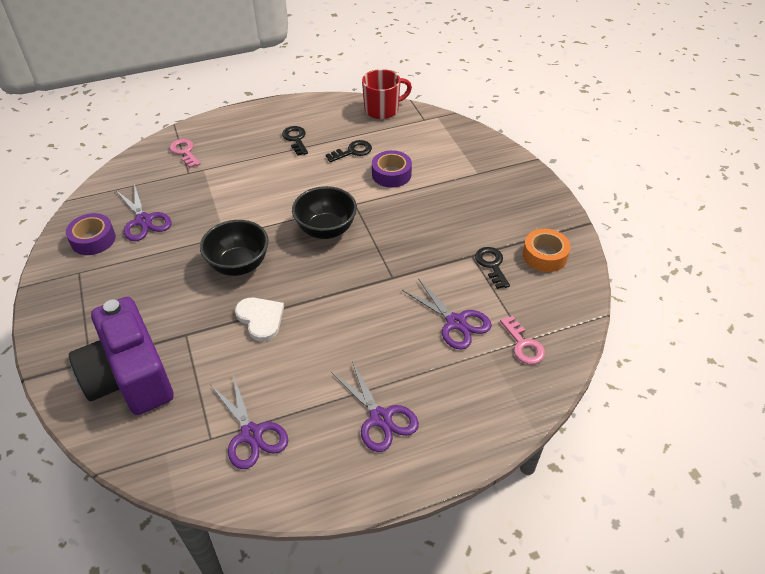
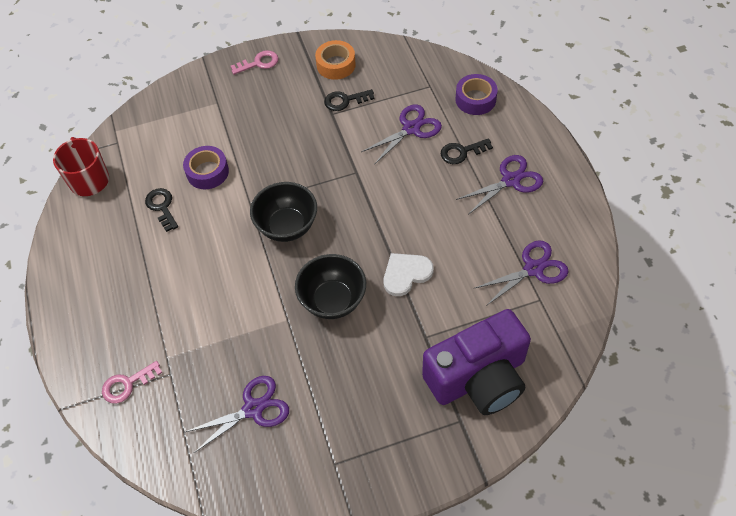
camera: 85 degrees left, 10 degrees up
purple tape [66,213,116,255] -> purple tape moved to [455,74,498,115]
black key [282,126,308,156] -> black key moved to [441,138,493,164]
pink key [500,316,545,364] -> pink key moved to [231,50,278,75]

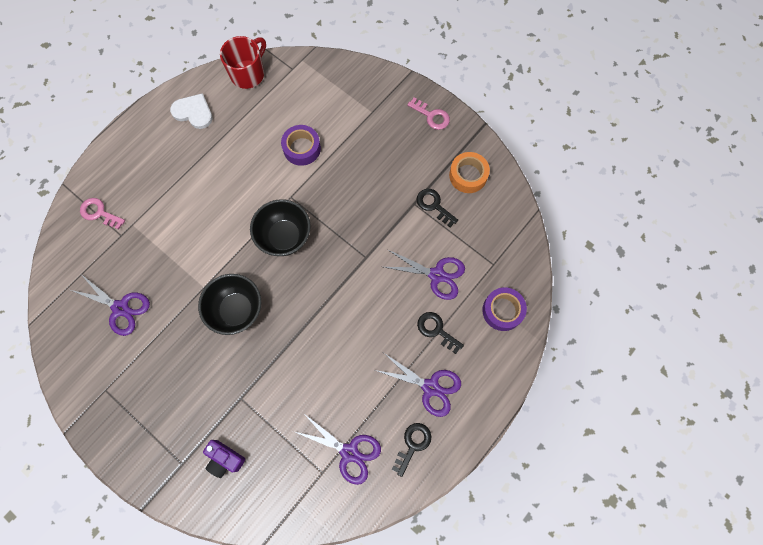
camera: 55 degrees right, 15 degrees up
black key [145,188,178,232] -> black key moved to [391,423,431,477]
white heart [383,253,434,296] -> white heart moved to [170,93,213,129]
purple camera [422,309,531,415] -> purple camera [203,440,245,478], size x0.42

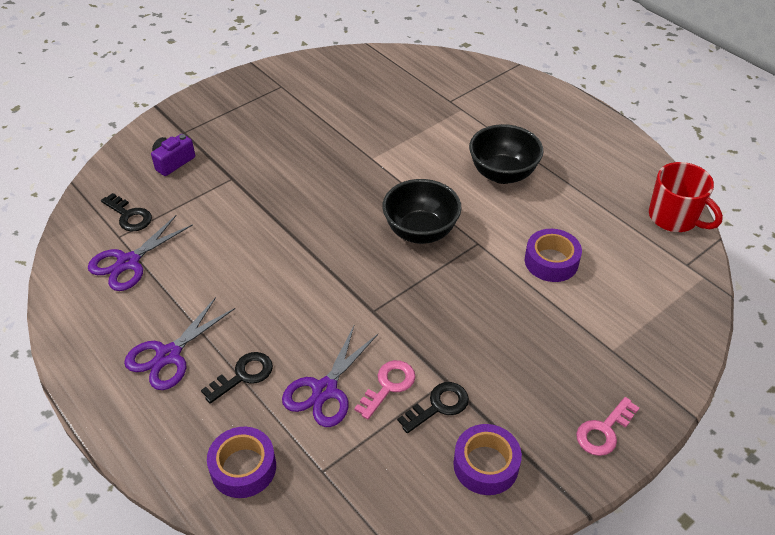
camera: 100 degrees right, 25 degrees down
purple scissors [71,274,150,336] -> none
pink key [80,198,125,230] -> pink key moved to [354,360,415,420]
white heart [170,93,213,129] -> none
black bowl [198,274,261,335] -> black bowl moved to [469,124,543,184]
black key [391,423,431,477] -> black key moved to [101,193,152,231]
orange tape [449,152,490,193] -> purple tape [453,424,522,495]

